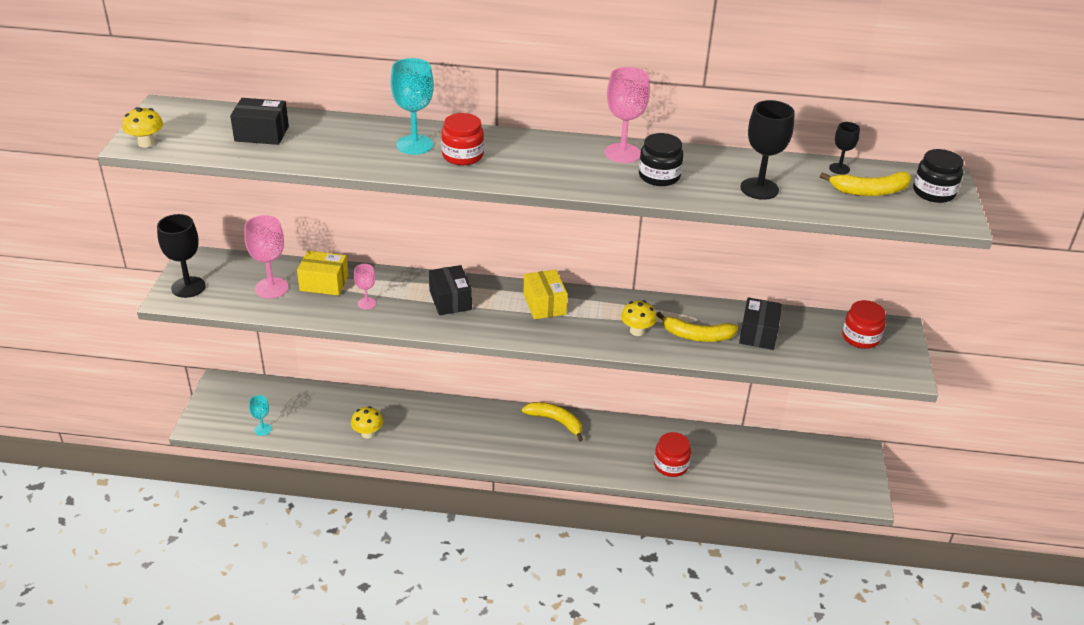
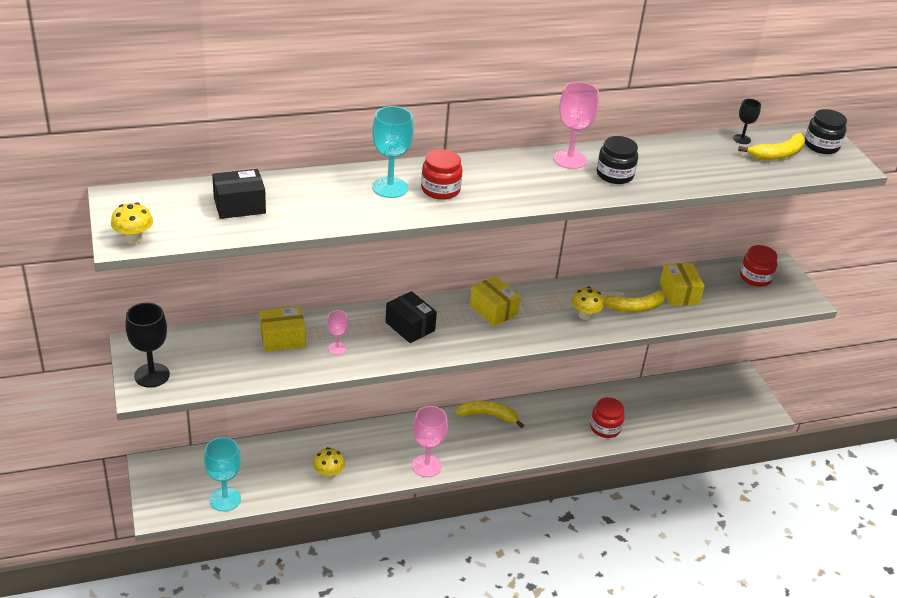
camera: 25 degrees left, 0 degrees up
pink goblet [244,215,289,299] -> pink goblet moved to [412,406,448,477]
turquoise goblet [249,395,272,436] -> turquoise goblet [204,437,241,512], size x1.81
black box [739,297,782,350] -> yellow box [660,263,705,306]
black goblet [740,100,795,200] -> none

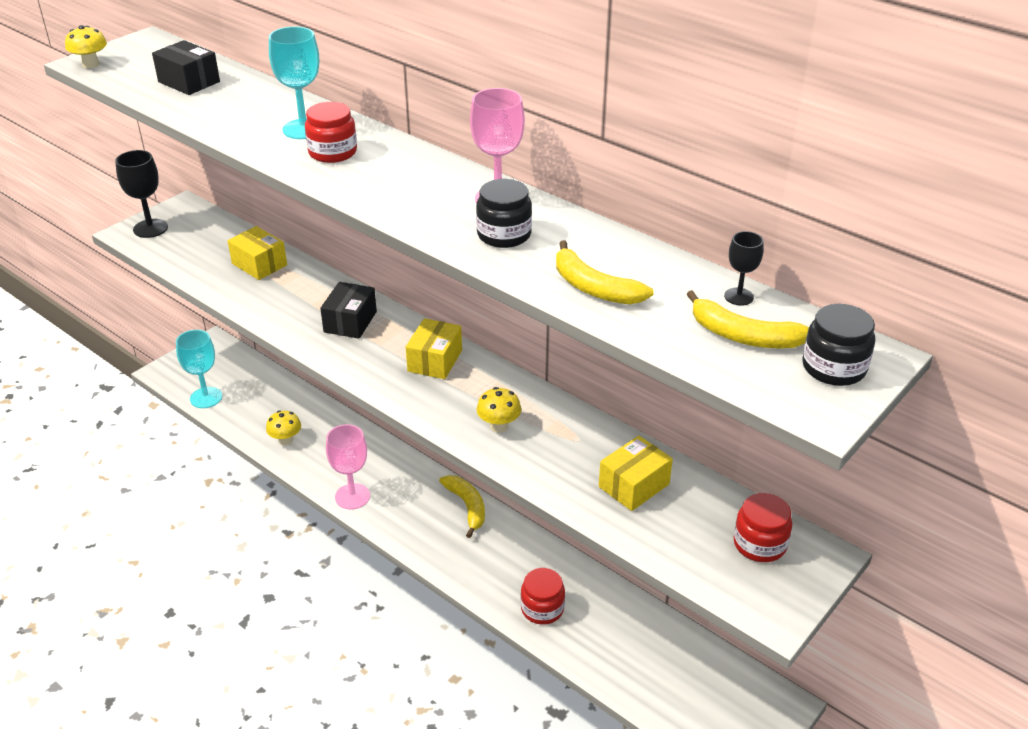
camera: 60 degrees right, 0 degrees up
pink goblet [327,310,348,355] -> none
yellow banana [603,290,666,312] -> yellow banana moved to [556,240,654,304]

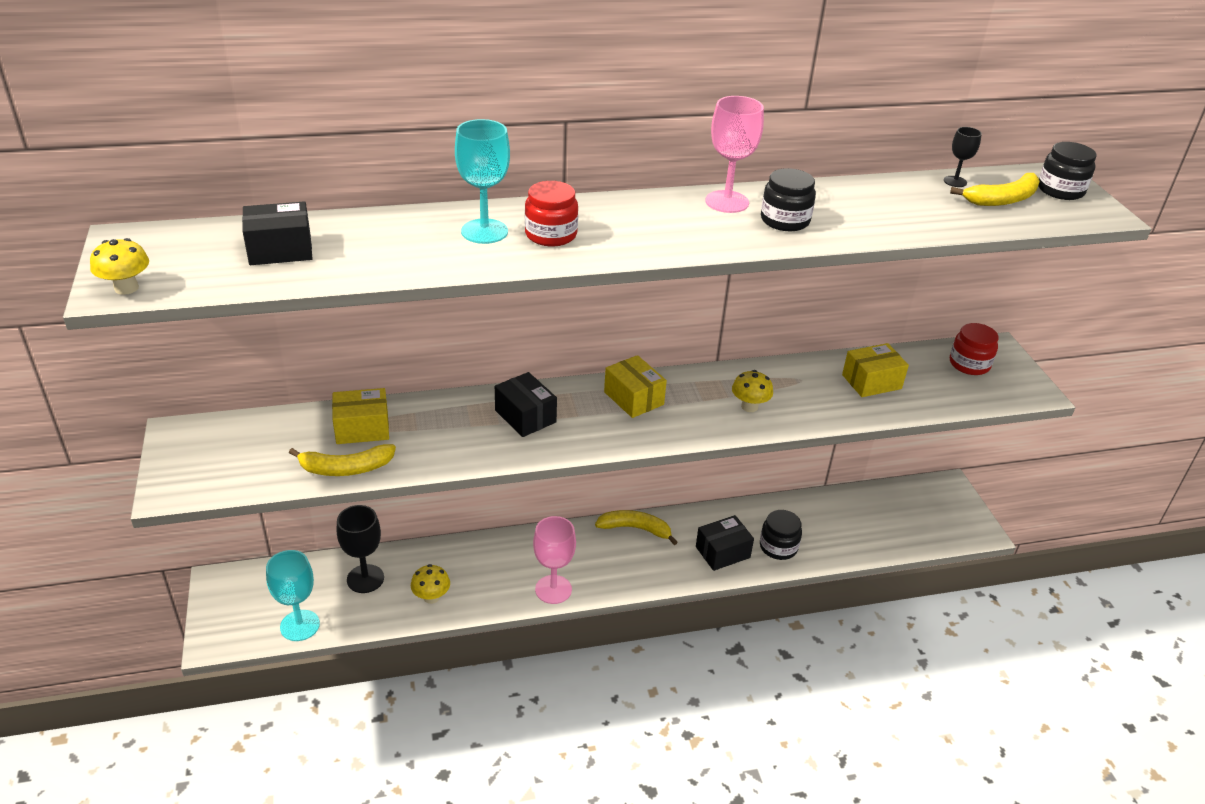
camera: 55 degrees left, 0 degrees up
black goblet [115,150,168,238] -> black goblet moved to [337,505,384,593]
red jar [521,568,565,625] -> black jar [760,510,802,560]
yellow banana [556,240,654,304] -> yellow banana moved to [289,444,396,476]
yellow box [599,436,673,511] -> yellow box turned 75 degrees clockwise [842,343,909,397]
none -> black box [696,515,754,571]

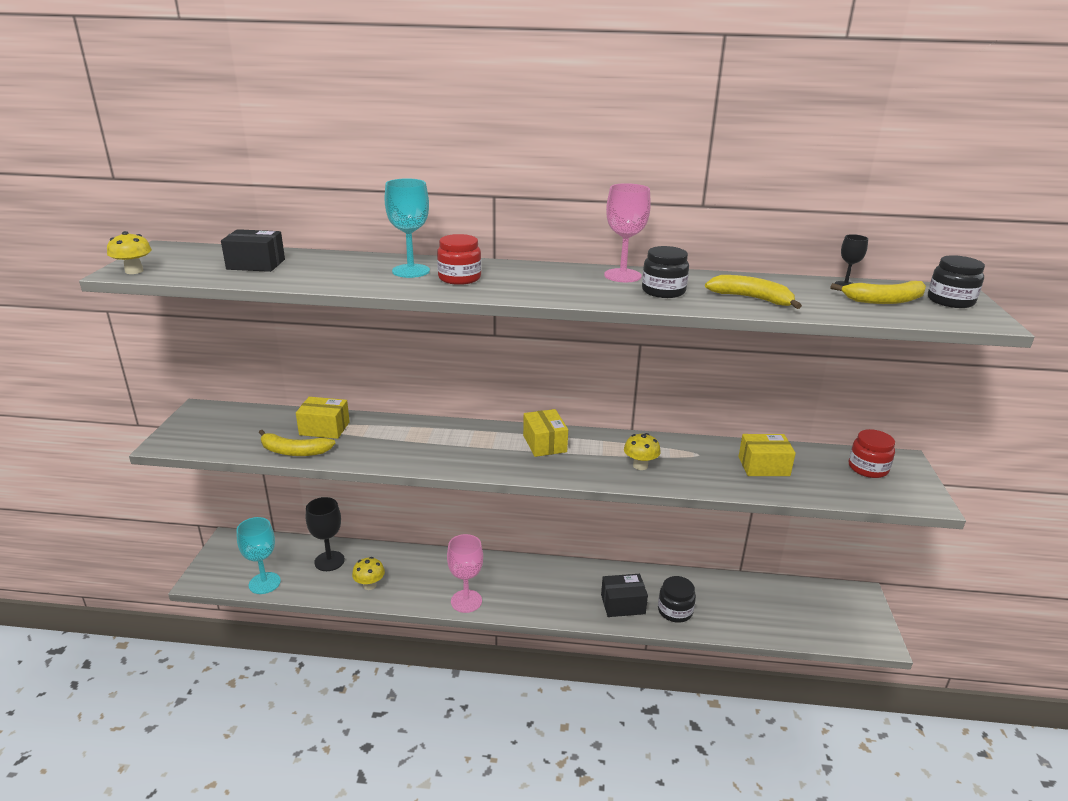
camera: 20 degrees right, 10 degrees down
black box [495,372,557,437] -> none
yellow banana [595,510,678,545] -> yellow banana moved to [705,275,802,309]

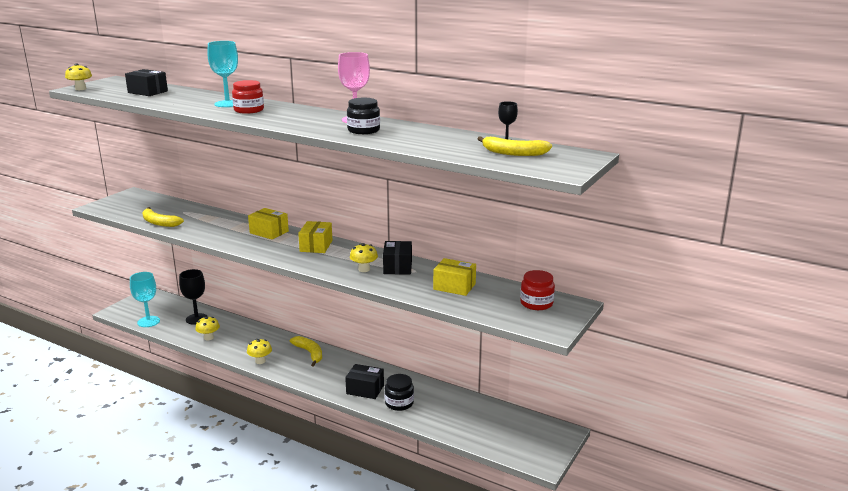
camera: 25 degrees right, 5 degrees down
yellow box [296,397,350,439] -> yellow box moved to [248,208,289,240]
pink goblet [447,534,483,613] -> yellow mushroom [247,339,272,364]
yellow banana [705,275,802,309] -> yellow banana moved to [290,336,322,367]
black jar [928,255,985,308] -> none
none -> black box [383,241,412,274]

